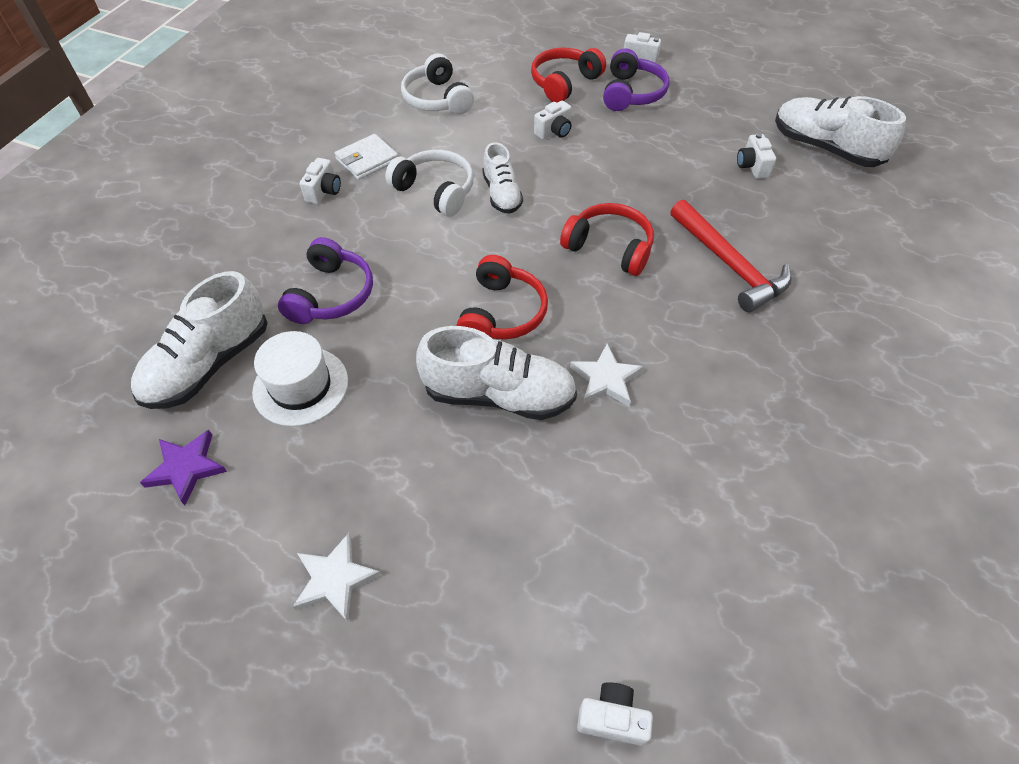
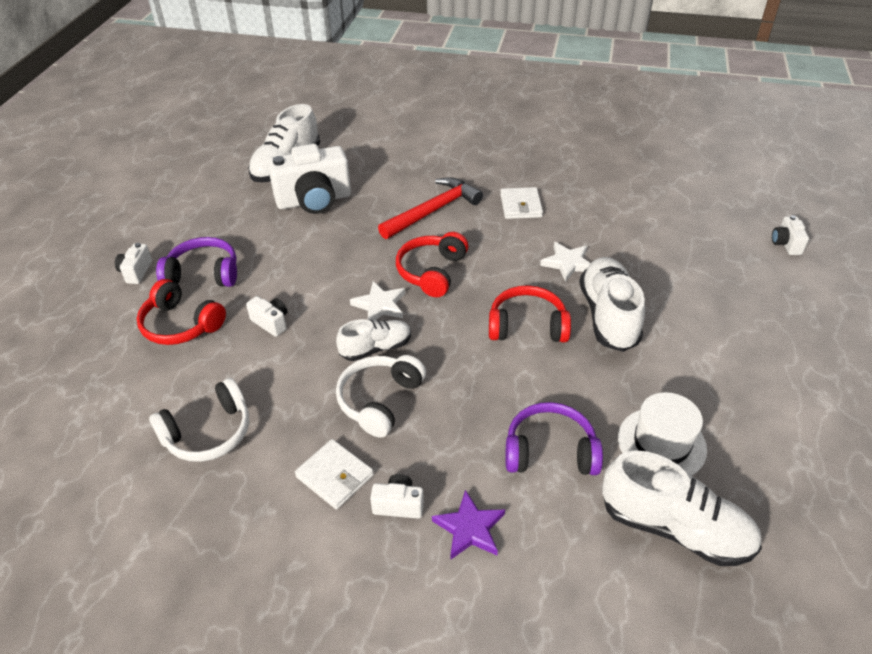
camera: 100 degrees left, 10 degrees down
purple star [140,430,227,505] -> purple star moved to [432,490,505,560]
white star [293,533,381,622] -> white star moved to [350,281,405,320]
white camera [737,133,776,179] -> white camera [267,144,351,214], size x2.22
none -> white wallet [500,187,543,219]

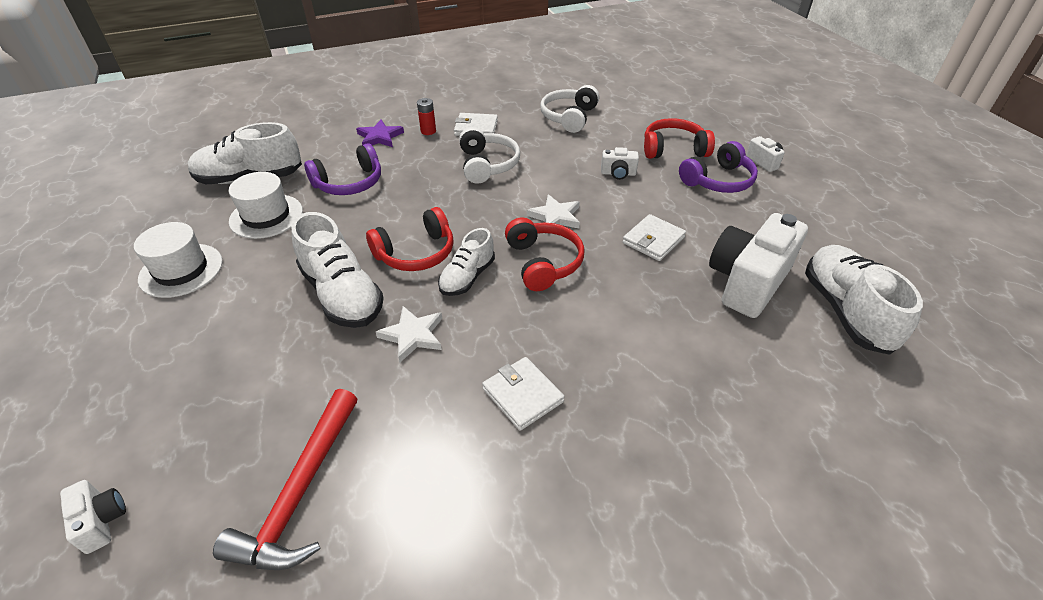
camera: 145 degrees right, 0 degrees up
white shoe [336,319,411,361] -> white shoe moved to [438,228,495,296]
white camera [370,474,424,519] -> red battery [417,98,436,135]
red hammer [378,177,483,239] -> red hammer moved to [213,389,357,570]
none -> white hat [134,222,223,298]
none -> white wallet [623,214,686,261]

